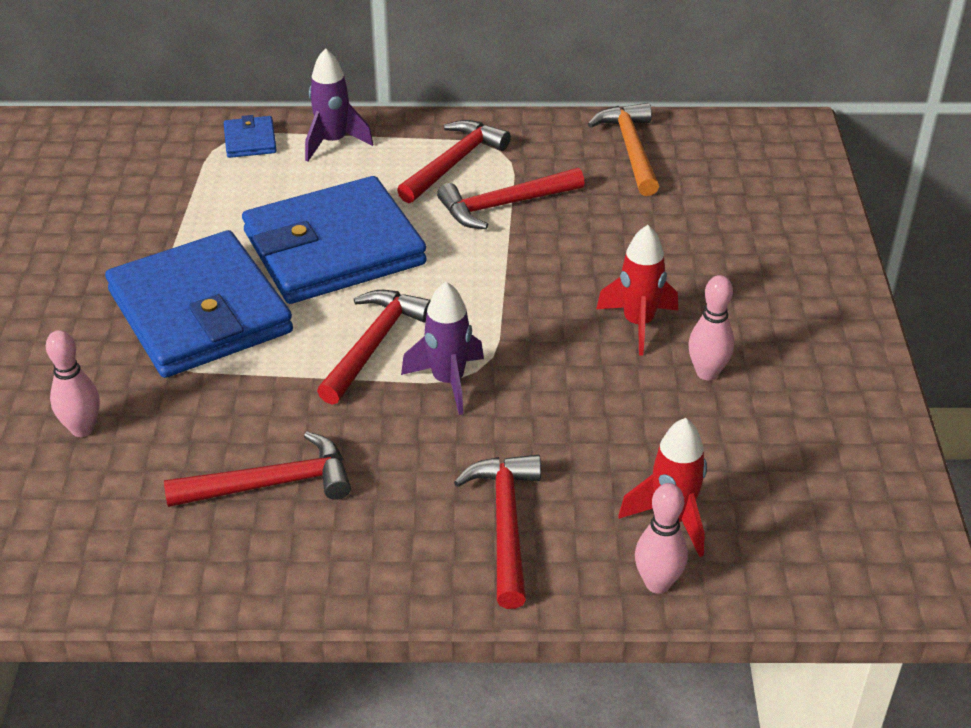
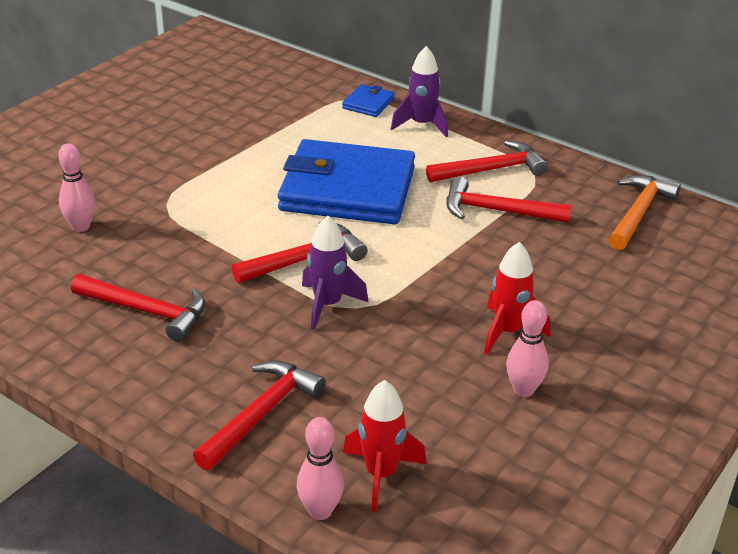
camera: 35 degrees right, 5 degrees down
blue wallet [105,230,293,378] -> none

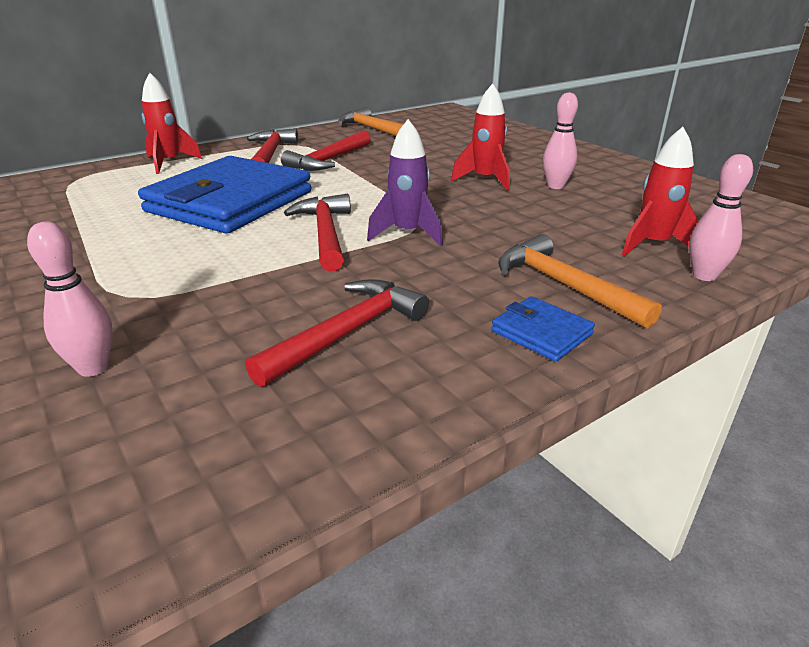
camera: 70 degrees left, 5 degrees down
red hammer [193,360,326,471] -> orange hammer [498,234,662,329]
blue wallet [342,84,395,117] -> blue wallet moved to [491,296,595,362]
purple rocket [391,46,448,137] -> red rocket [141,73,202,174]

